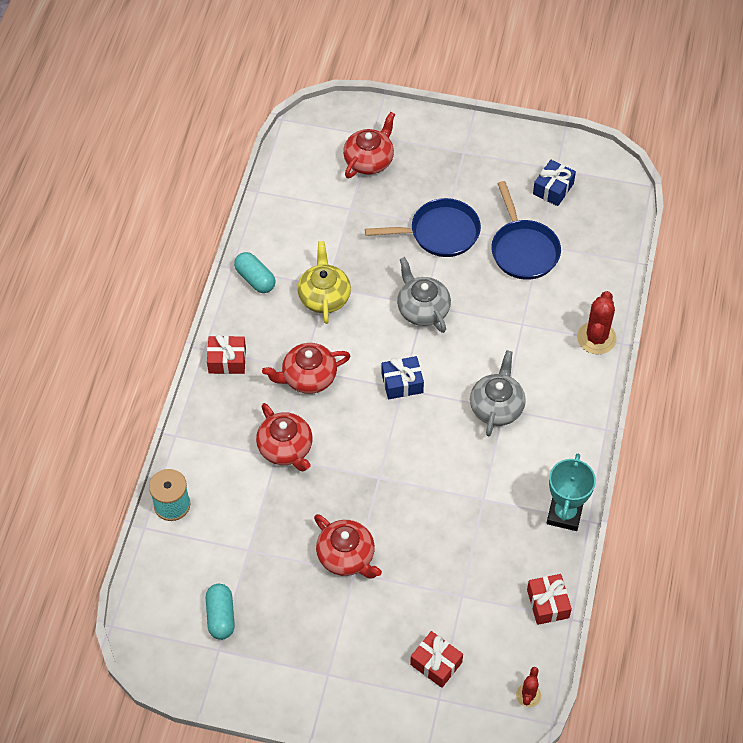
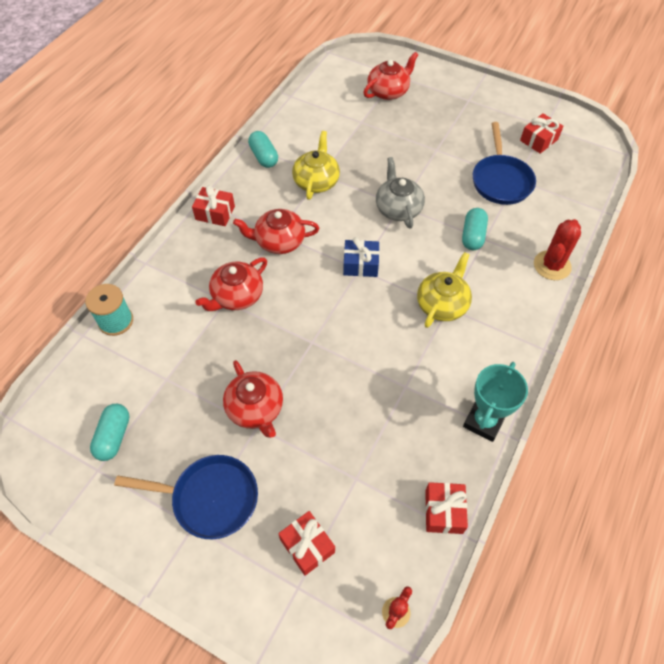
camera: 15 degrees right, 0 degrees up
red teapot [256,403,313,471] -> red teapot turned 60 degrees clockwise [195,258,267,311]
blue pan [365,198,481,257] -> blue pan moved to [114,455,258,540]
grey teapot [470,350,526,436] -> yellow teapot [417,252,472,328]
blue gift [533,160,576,206] -> red gift [520,113,563,154]
none -> turquoise capsule [462,208,488,250]

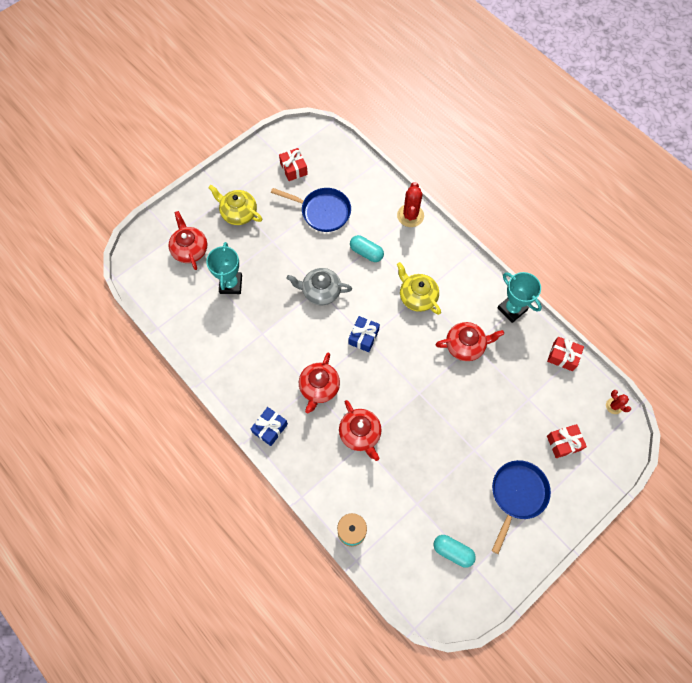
camera: 70 degrees left, 10 degrees up
red gift [192,185,235,226] -> blue gift [251,407,288,446]
red teapot [223,360,283,438] -> red teapot moved to [436,322,504,361]
turquoise capsule [248,131,278,168] -> none
yellow teapot [292,131,340,200] -> yellow teapot moved to [208,185,262,225]
red cactus [534,219,581,280] -> red cactus turned 45 degrees clockwise [397,182,424,227]
none -> turquoise trophy [206,242,242,294]

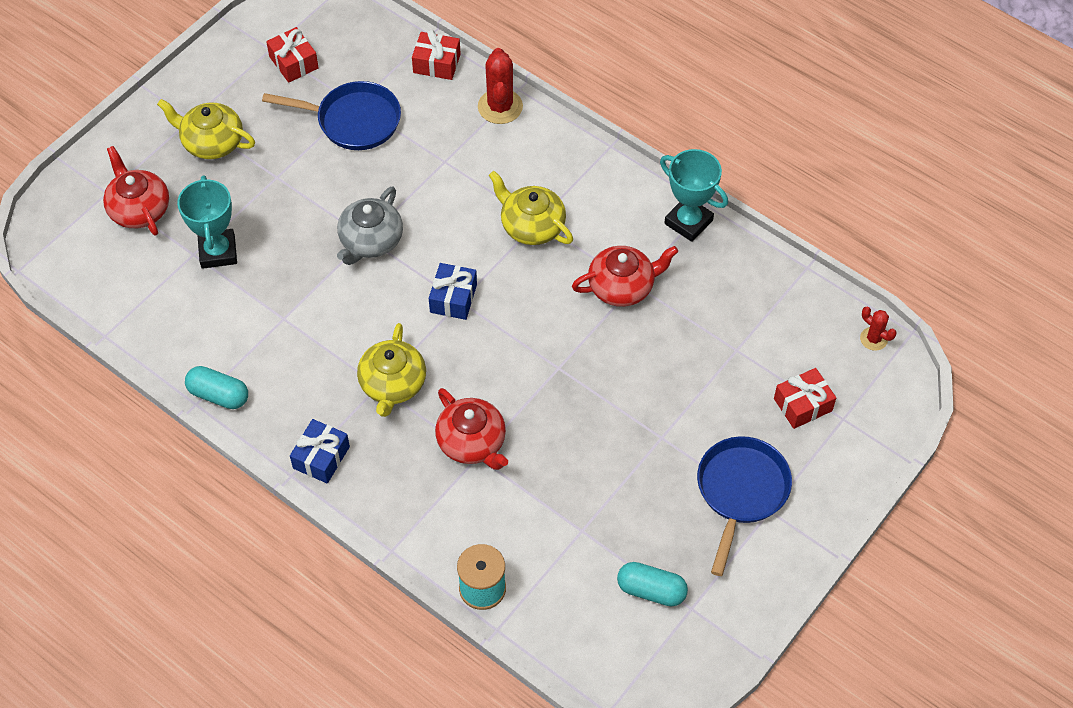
camera: 10 degrees left, 10 degrees down
grey teapot [286,268,352,305] -> grey teapot turned 60 degrees counterclockwise [337,186,403,265]
red teapot [299,353,340,413] -> yellow teapot [357,323,426,417]
turquoise capsule [350,235,384,262] -> turquoise capsule moved to [185,366,248,409]
red gift [547,337,584,371] -> red gift moved to [412,29,461,80]

